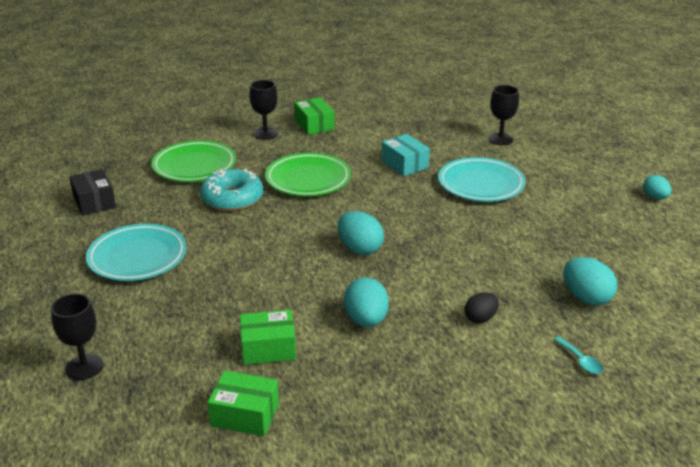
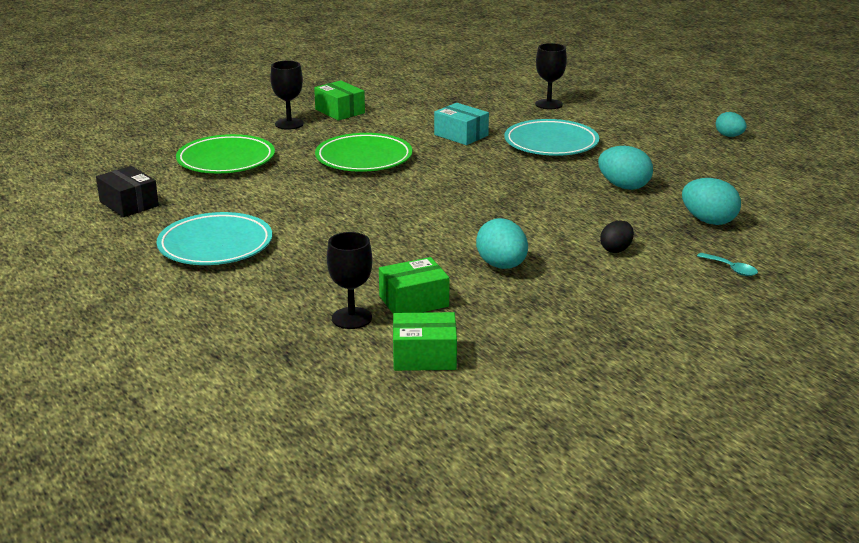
camera: 15 degrees left, 5 degrees down
black goblet [51,293,103,380] -> black goblet moved to [327,232,373,329]
turquoise donut [200,168,263,211] -> none
turquoise egg [337,211,384,255] -> turquoise egg moved to [598,146,653,190]

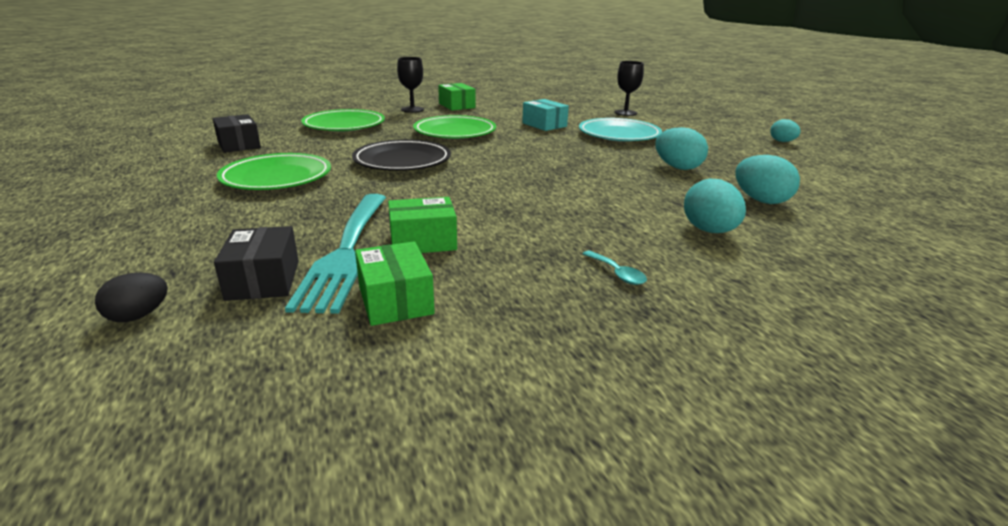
camera: 10 degrees right, 0 degrees up
turquoise plate [156,212,272,265] -> green plate [217,153,331,190]
black goblet [327,232,373,329] -> turquoise fork [285,194,386,314]
green box [393,312,457,371] -> green box turned 60 degrees clockwise [355,241,435,326]
turquoise egg [476,218,528,269] -> turquoise egg moved to [684,179,746,233]
black egg [600,220,634,253] -> black egg moved to [95,273,168,322]
turquoise spoon [697,253,758,276] -> turquoise spoon moved to [583,251,647,285]
none -> black box [214,226,299,301]
none -> black plate [352,139,451,171]

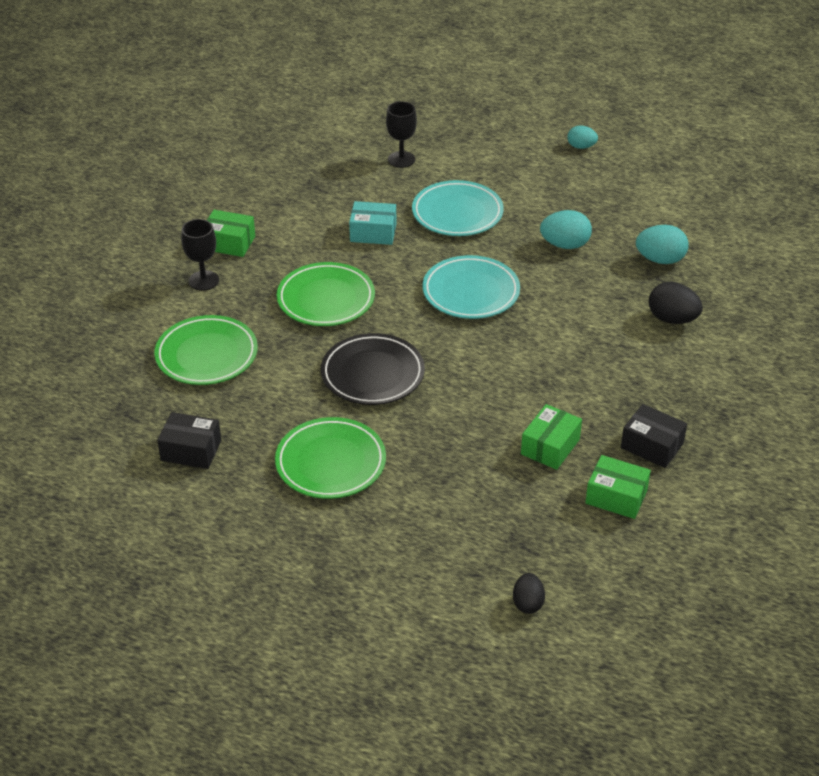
camera: 45 degrees left, 15 degrees up
black box [214,226,299,301] -> black box moved to [621,404,687,468]
turquoise fork [285,194,386,314] -> none
turquoise spoon [583,251,647,285] -> none
turquoise egg [684,179,746,233] -> black egg [649,282,703,324]
none -> turquoise plate [422,255,520,319]

